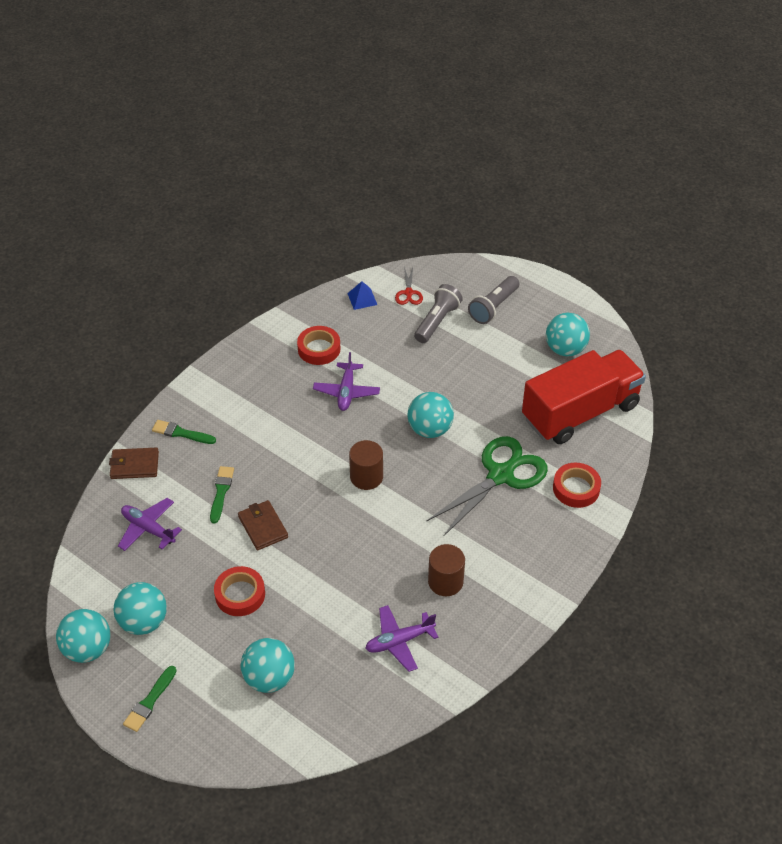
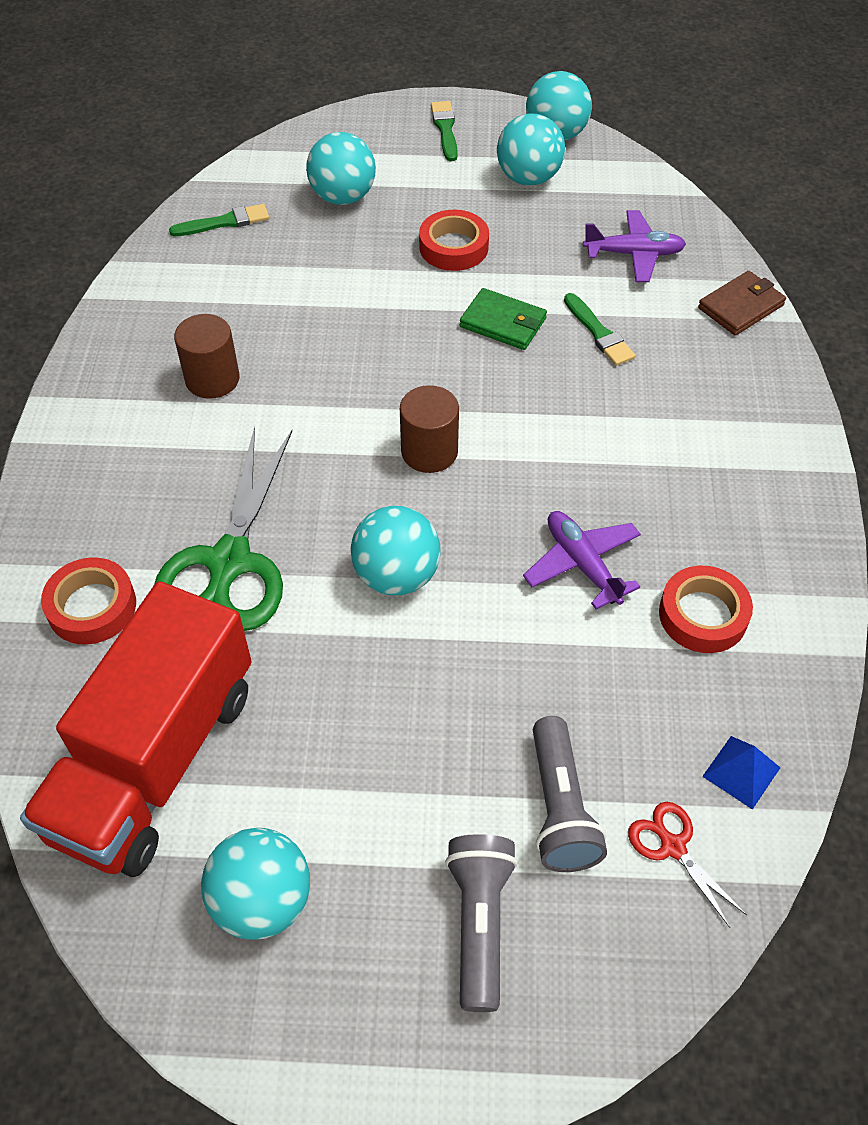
camera: 145 degrees right, 5 degrees up
green brush [152,420,216,444] -> green brush moved to [169,204,269,236]
brown wallet [238,500,288,550] -> green wallet [460,288,547,350]
purple plane [365,605,439,672] -> none

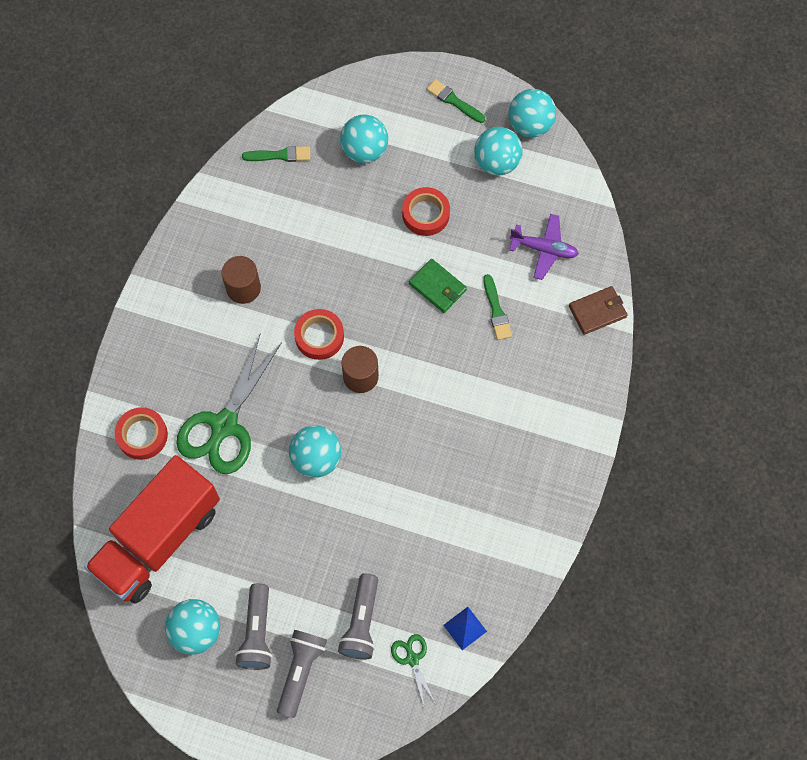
camera: 15 degrees right, 15 degrees up
green brush [431,101,458,162] -> green brush turned 60 degrees counterclockwise [427,79,485,123]
purple plane [523,511,641,609] -> none
red scissors [628,802,747,928] -> green scissors [391,634,435,706]
red tape [659,566,753,653] -> red tape moved to [294,309,344,360]
none -> grey flashlight [235,583,273,670]

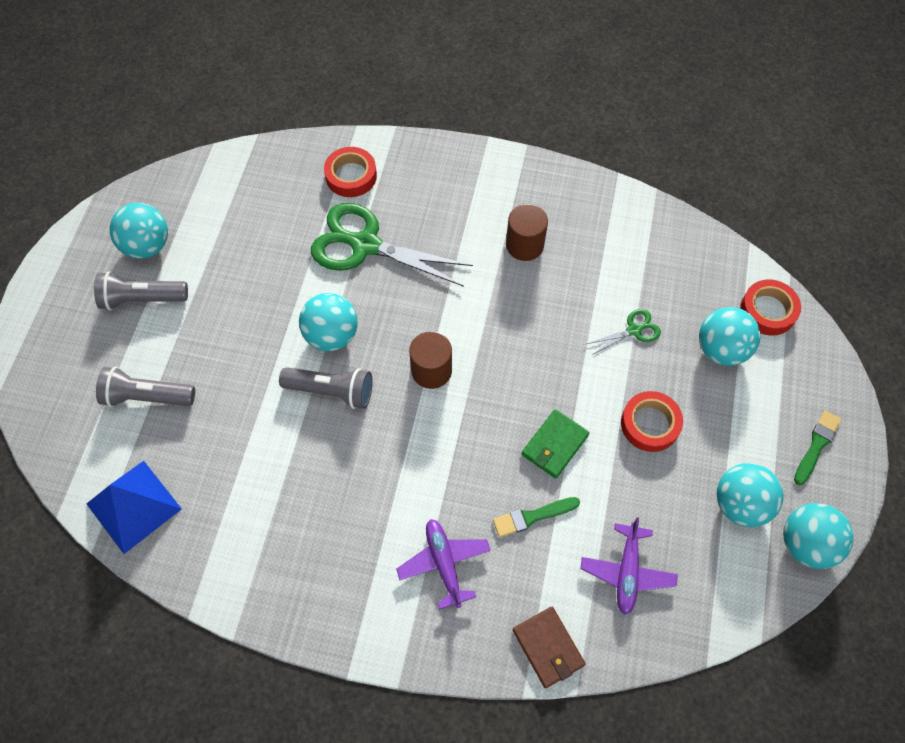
camera: 85 degrees right, 5 degrees down
red truck [84,455,220,603] -> none
green brush [242,146,310,162] -> none
grey flashlight [277,630,327,718] -> grey flashlight moved to [279,367,373,409]
red tape [294,309,344,360] -> red tape moved to [740,280,801,335]
green scissors [391,634,435,706] -> green scissors moved to [587,309,661,355]
blue pyramid [443,607,487,650] -> blue pyramid [87,461,182,554], size x1.90
none -> purple plane [396,519,491,610]

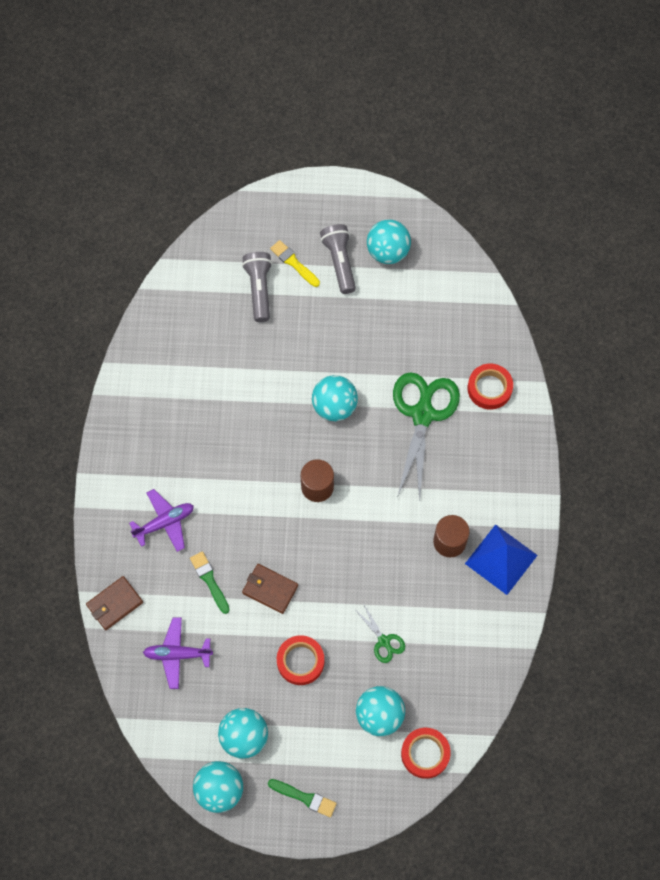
camera: 80 degrees right, 5 degrees up
blue pyramid [87,461,182,554] -> blue pyramid moved to [465,524,538,595]
grey flashlight [279,367,373,409] -> none
green wallet [522,409,589,479] -> brown wallet [242,564,298,614]
none -> yellow brush [270,240,320,287]

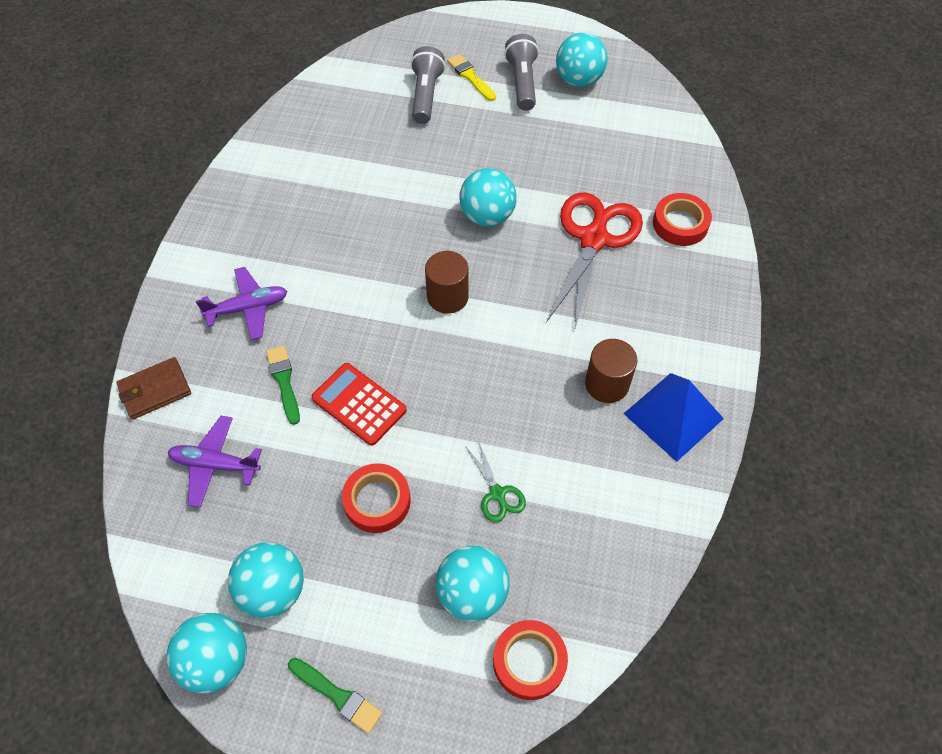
camera: 10 degrees right, 10 degrees down
brown wallet [242,564,298,614] -> red calculator [311,363,407,446]
green scissors [393,372,460,502] -> red scissors [546,192,643,332]

